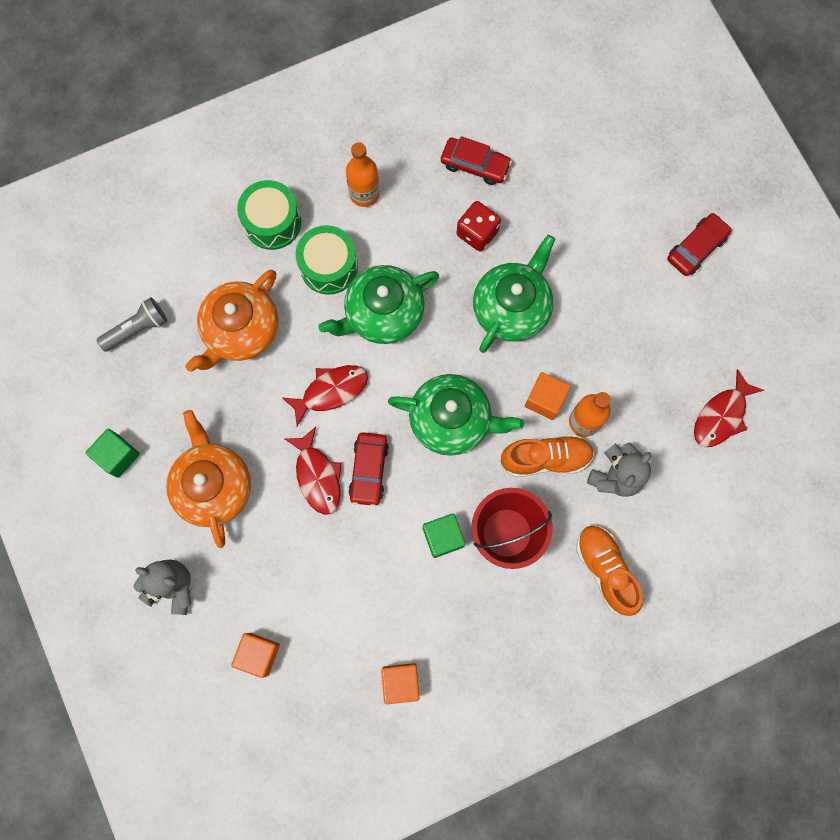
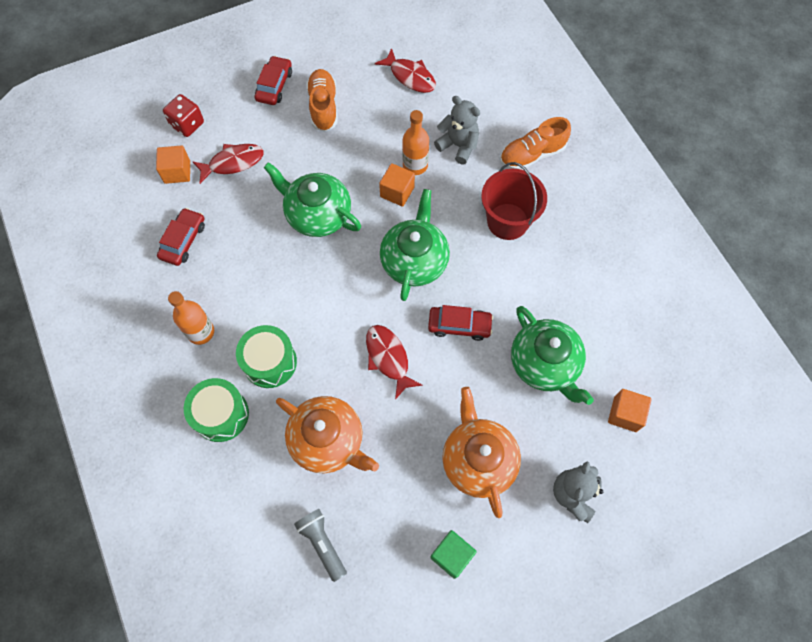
camera: 90 degrees left, 10 degrees down
orange teapot [166,410,251,548] -> orange teapot turned 90 degrees clockwise [442,387,521,518]
red fish [285,427,342,515] -> red fish moved to [192,144,264,184]
green teapot [318,265,439,344] -> green teapot moved to [511,306,594,405]
orange cube [381,663,419,704] -> orange cube moved to [156,145,190,184]
green cube [423,513,465,558] -> none
red dice [457,201,501,252] -> red dice moved to [163,94,204,137]
orange shoe [501,434,595,477] -> orange shoe moved to [306,69,338,132]
red car [667,213,732,276] -> red car turned 60 degrees clockwise [255,56,292,105]

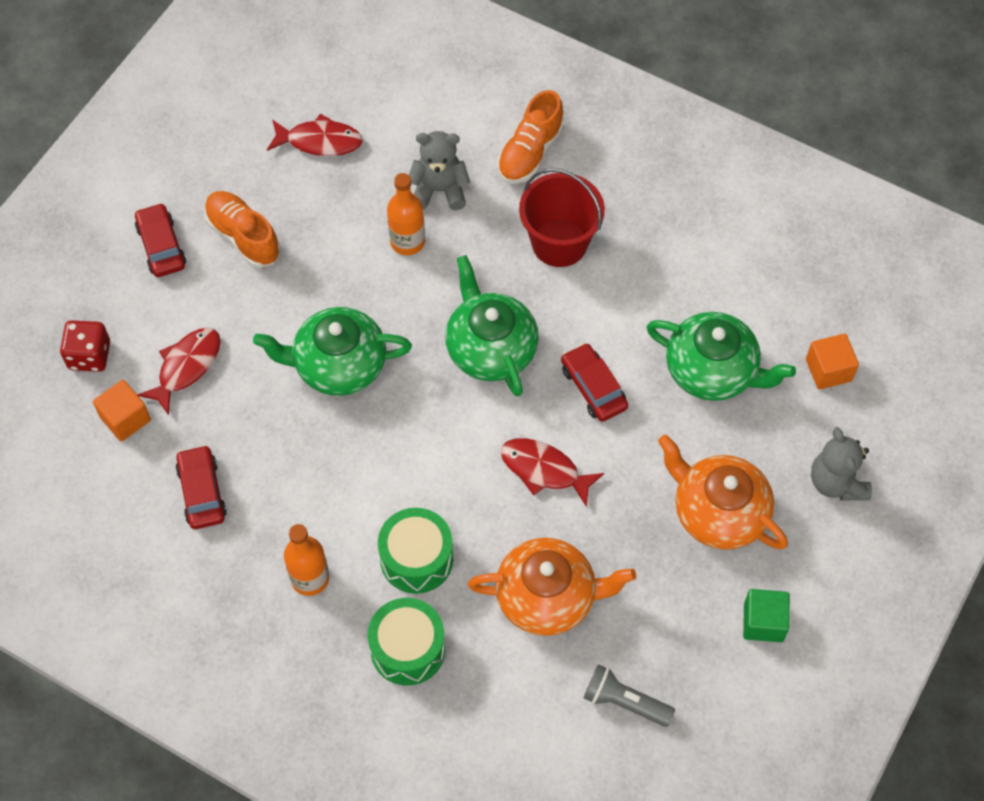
camera: 35 degrees left, 5 degrees down
orange cube [379,163,415,207] -> none
red car [428,305,493,341] -> red car turned 90 degrees counterclockwise [561,343,628,422]

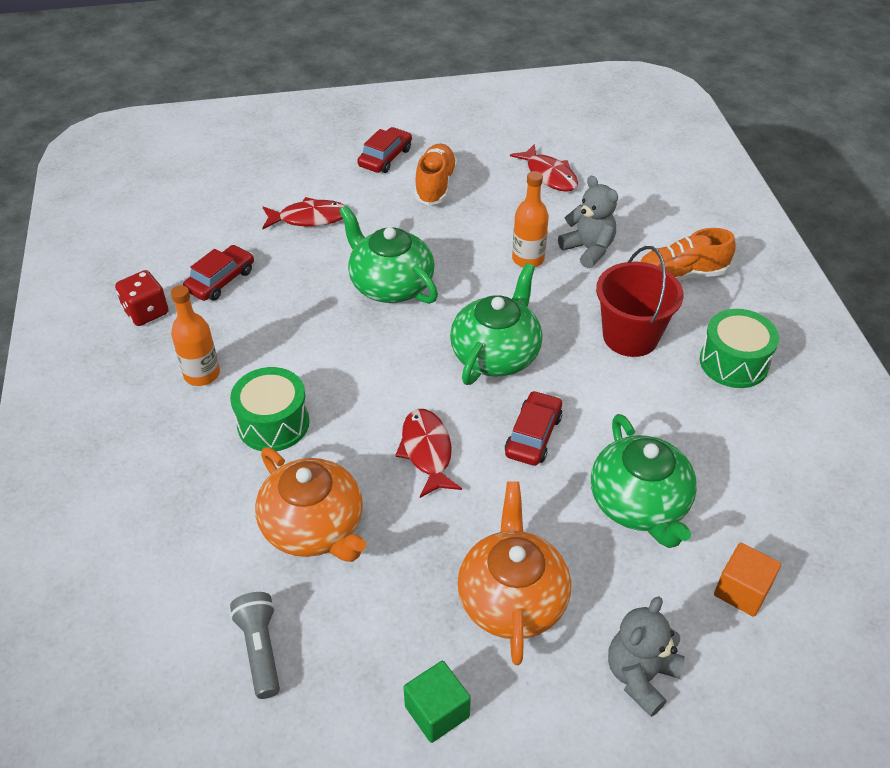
camera: 50 degrees right, 15 degrees down
red dice [60,320,110,372] -> red dice moved to [115,270,169,326]
orange cube [93,380,151,442] -> none
green drum [368,598,445,685] -> green drum moved to [700,309,779,388]

